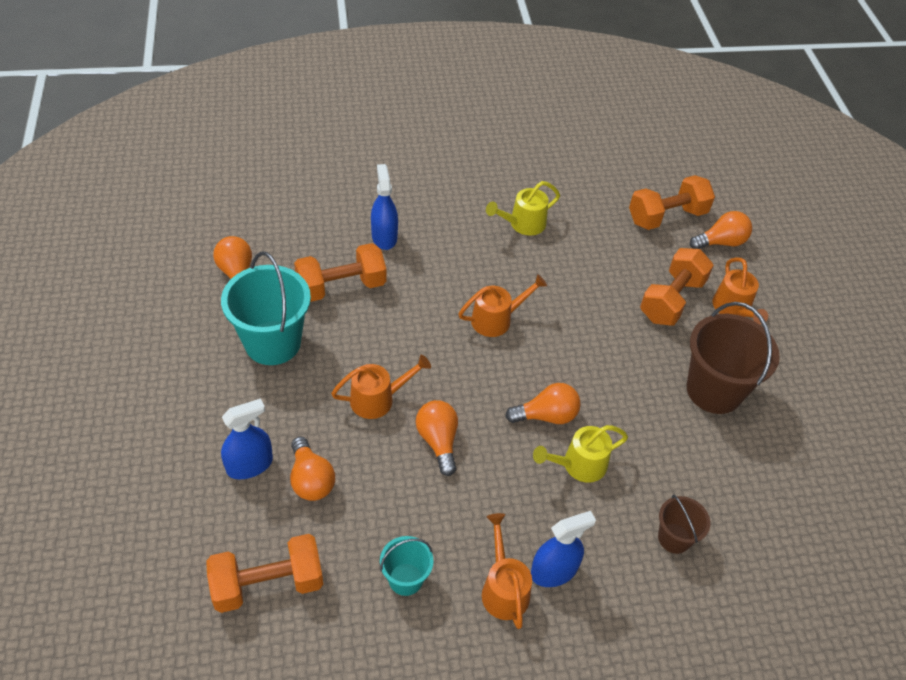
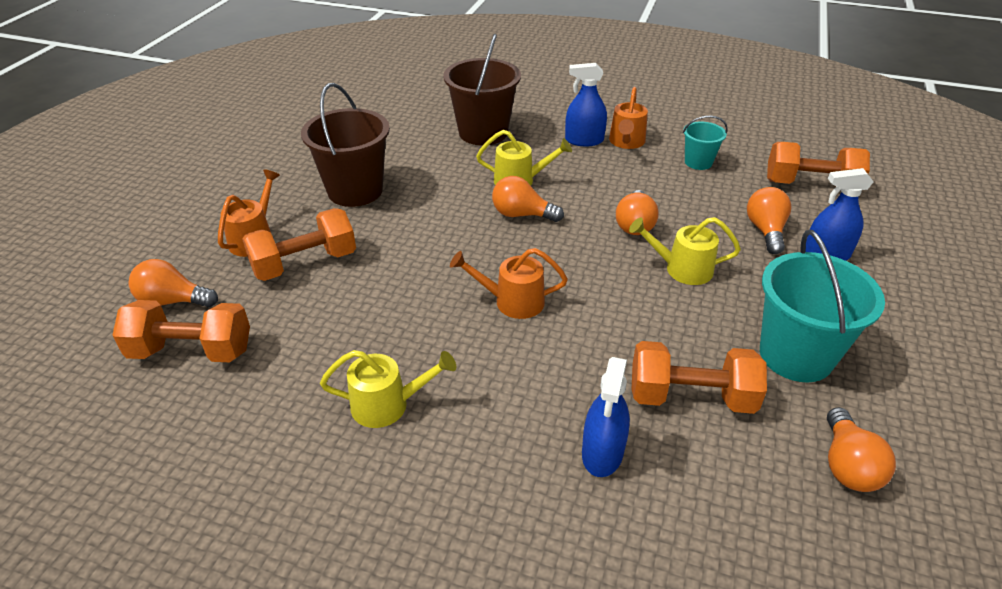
camera: 150 degrees left, 10 degrees down
orange watering can [331,355,431,419] -> yellow watering can [629,217,741,285]
brown bucket [658,495,710,554] -> brown bucket [443,34,521,145], size x1.90

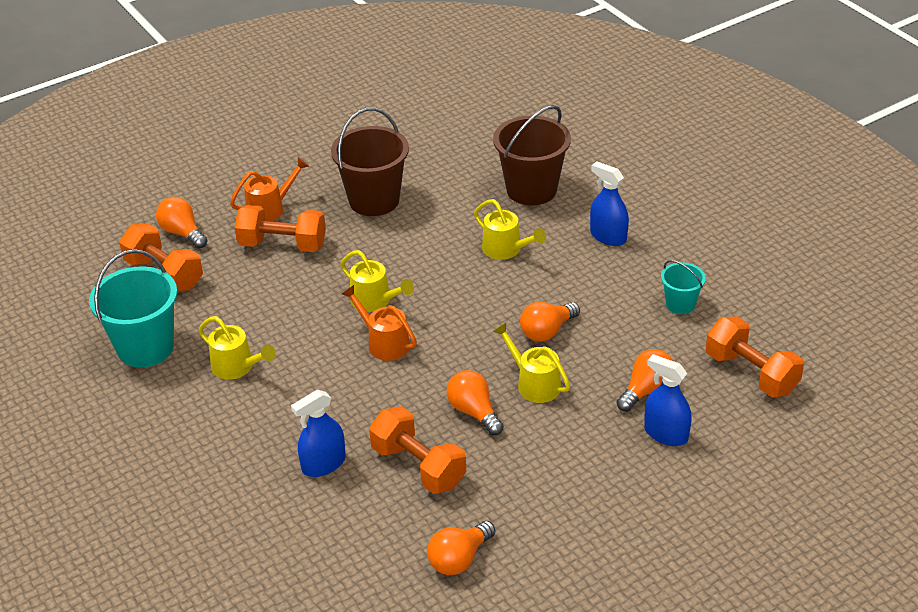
camera: 40 degrees right, 0 degrees up
orange light bulb [492,176,564,222] -> orange light bulb moved to [447,370,504,435]
orange watering can [609,87,648,149] -> none
turquoise bucket [760,230,885,382] -> turquoise bucket moved to [89,249,177,368]
none -> yellow watering can [340,250,414,312]

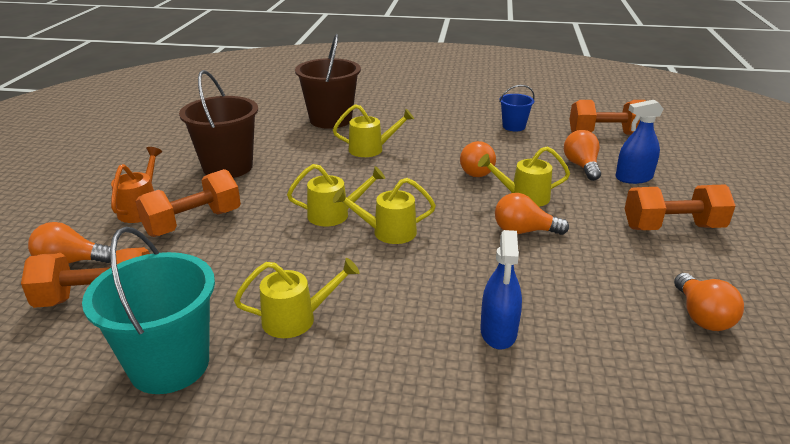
camera: 50 degrees left, 10 degrees down
orange watering can [342,285,417,361] -> yellow watering can [333,178,436,244]
orange dumbbell [369,406,466,494] -> orange dumbbell moved to [624,184,736,230]
blue spray bottle [590,161,629,246] -> none
turquoise bucket [661,260,706,314] -> blue bucket [499,85,535,131]

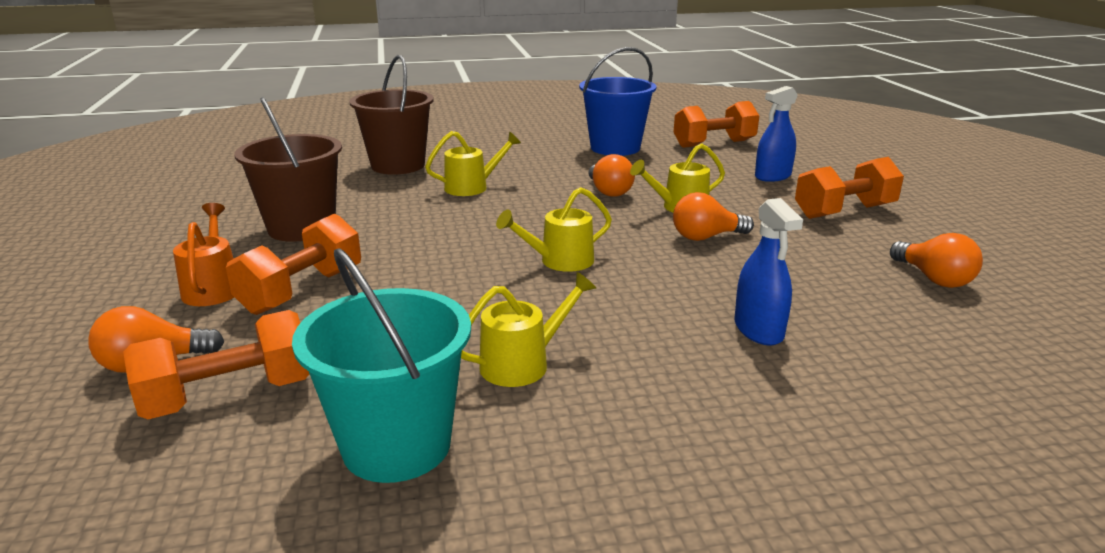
camera: 20 degrees left, 5 degrees down
yellow watering can [287,164,385,226] -> none
blue bucket [499,85,535,131] -> blue bucket [579,47,657,156], size x1.90
orange light bulb [564,130,601,181] -> none

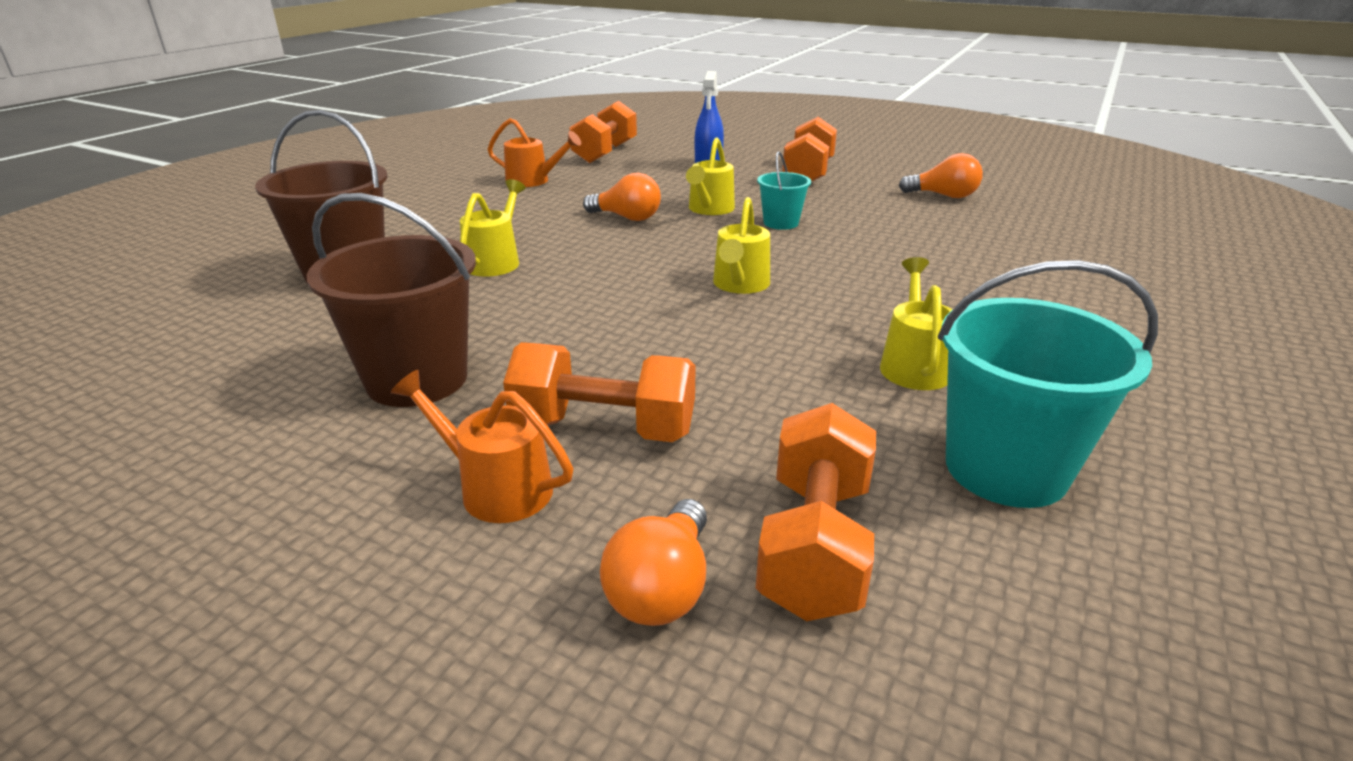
camera: 50 degrees left, 5 degrees up
orange dumbbell [226,214,361,315] -> orange dumbbell turned 60 degrees counterclockwise [503,342,696,442]
blue bucket [579,47,657,156] -> orange watering can [487,118,581,187]
orange light bulb [673,192,754,241] -> turquoise bucket [757,151,811,230]
blue spray bottle [734,198,803,345] -> none

